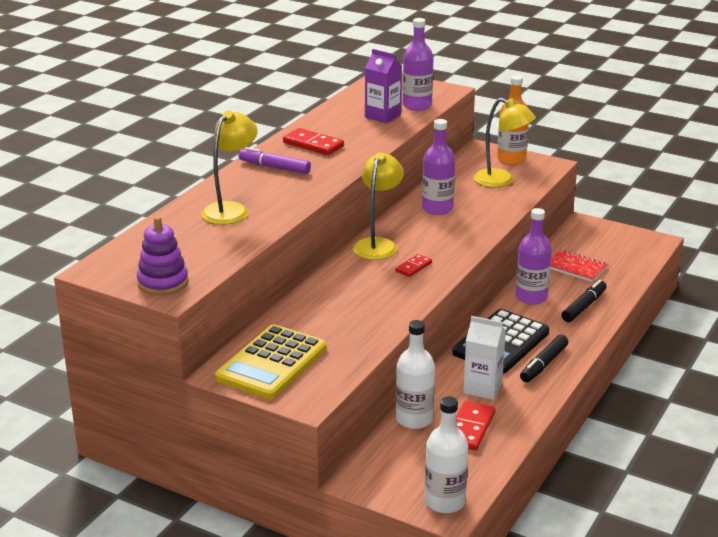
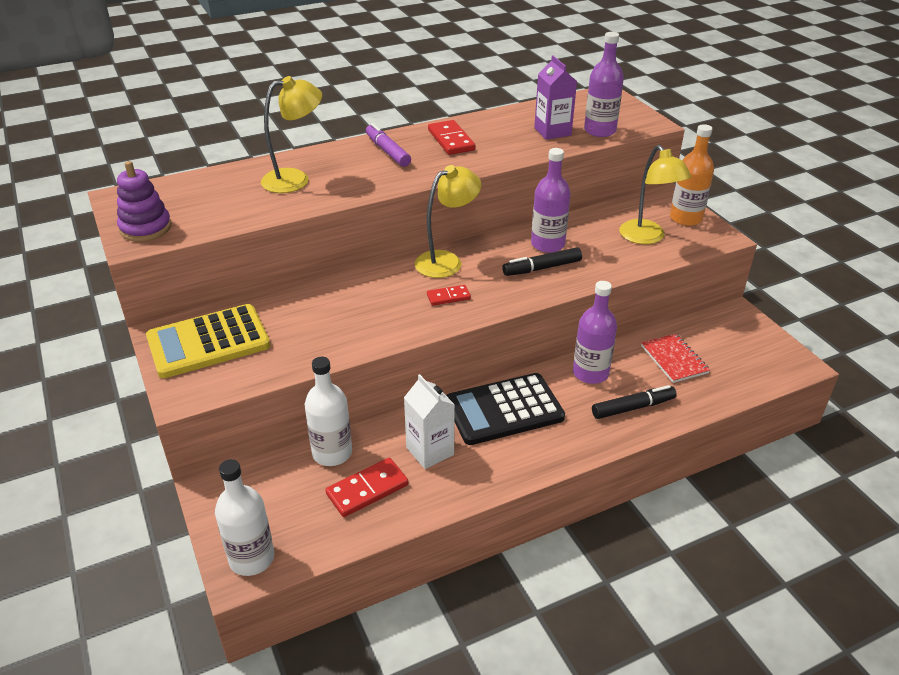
camera: 35 degrees right, 10 degrees up
black marker [520,335,568,382] -> black marker moved to [502,247,582,276]

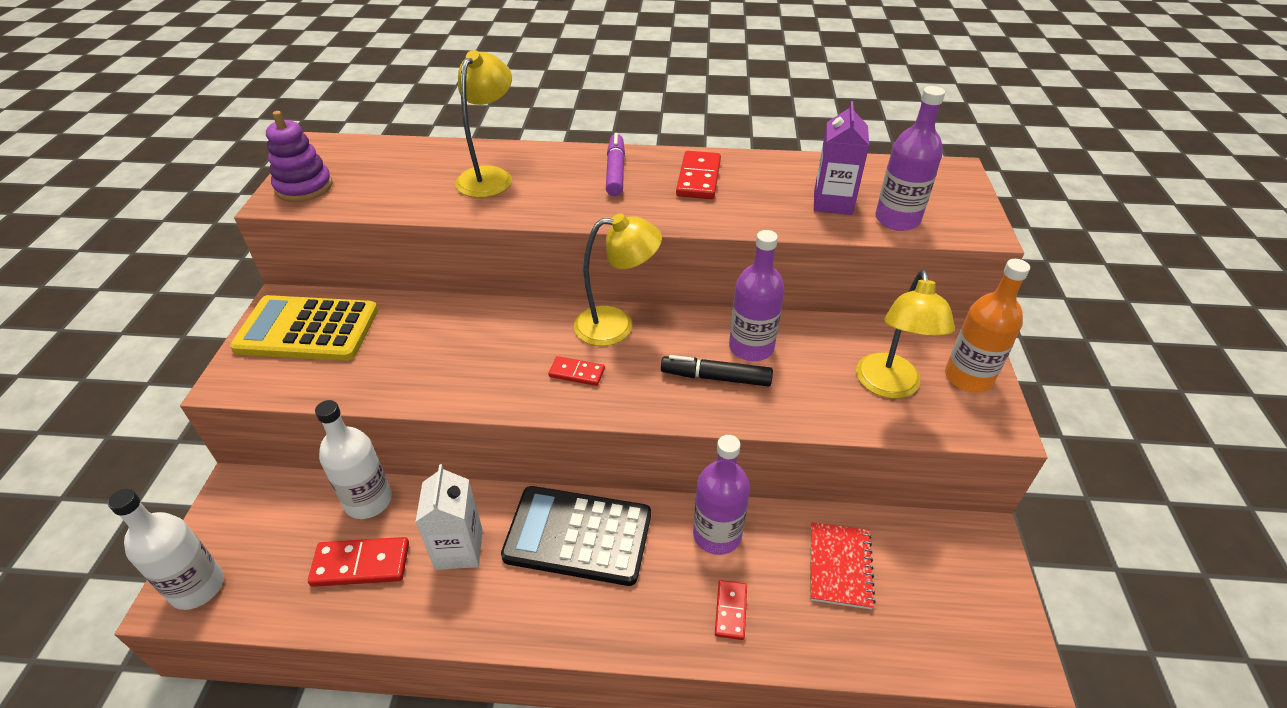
camera: 30 degrees right, 5 degrees up
yellow lamp [261,76,322,193] -> yellow lamp turned 75 degrees counterclockwise [455,50,512,198]
black marker [592,385,677,419] -> red domino [715,580,747,640]

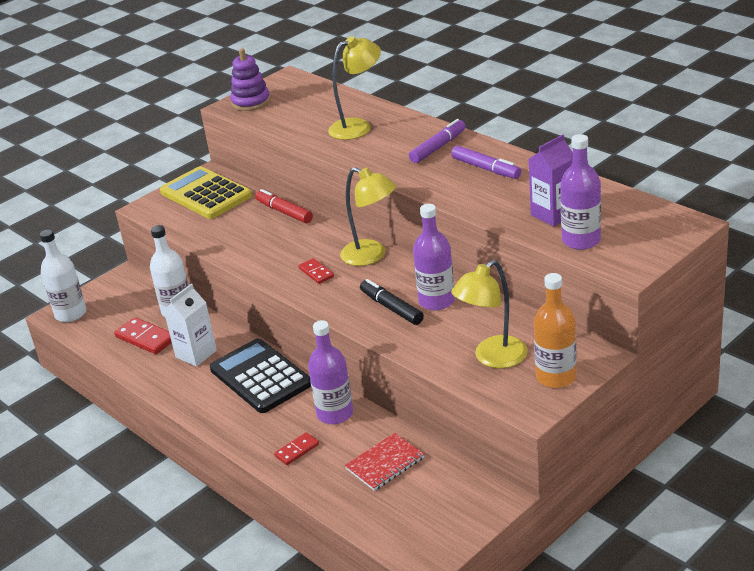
camera: 45 degrees right, 10 degrees down
red domino [676,151,721,199] -> purple marker [451,145,521,179]
none -> red marker [255,189,313,223]

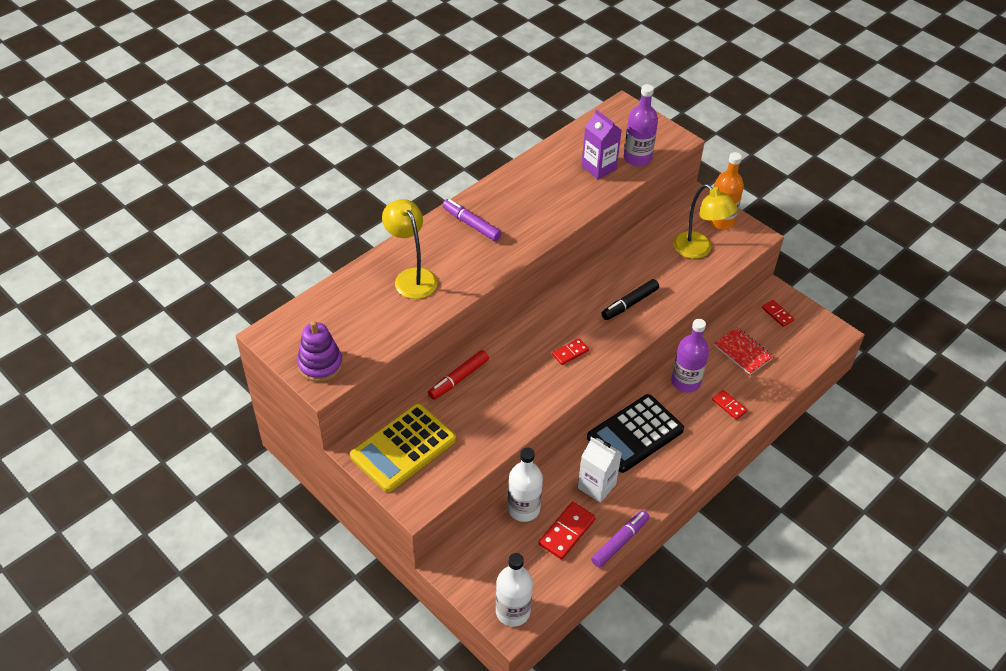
camera: 95 degrees left, 15 degrees up
yellow lamp [340,167,396,266] -> none
purple bottle [413,204,455,310] -> none
purple marker [451,145,521,179] -> purple marker moved to [591,510,650,568]
none -> red domino [762,300,794,327]

